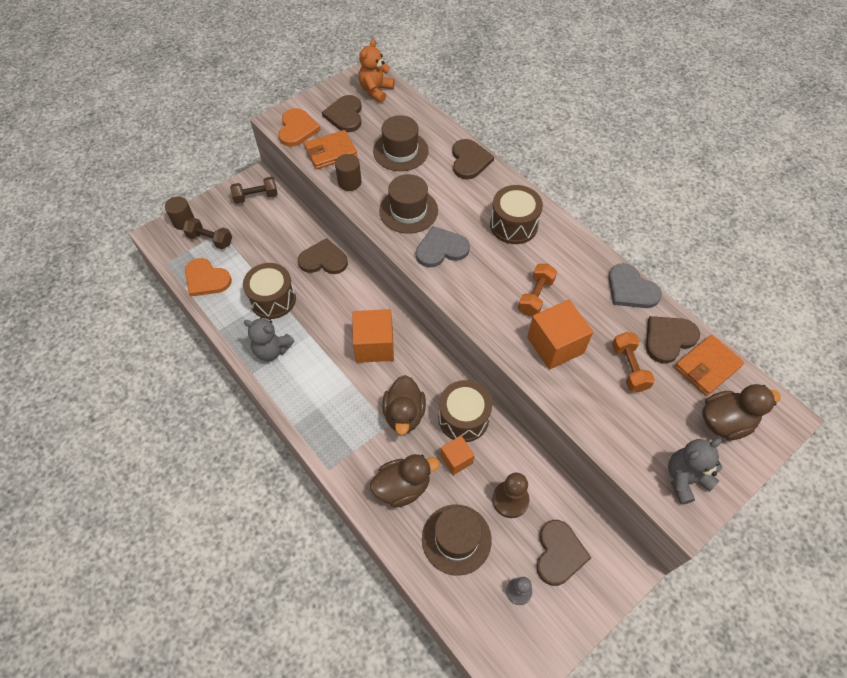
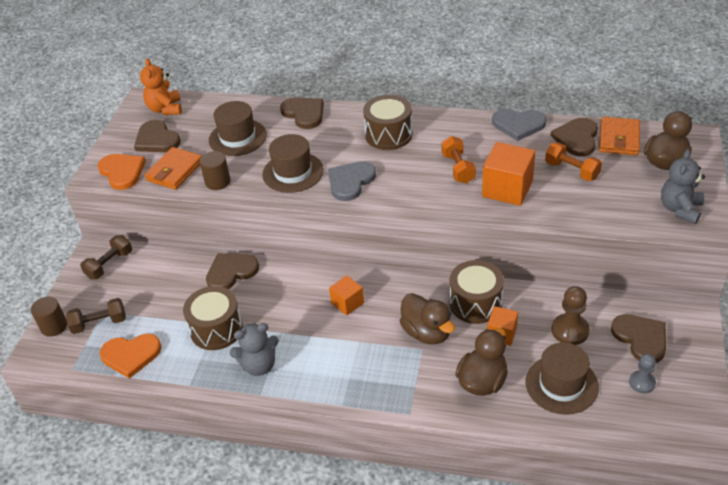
camera: 35 degrees left, 15 degrees down
orange cube [352,309,394,363] -> orange cube [329,275,364,316], size x0.59

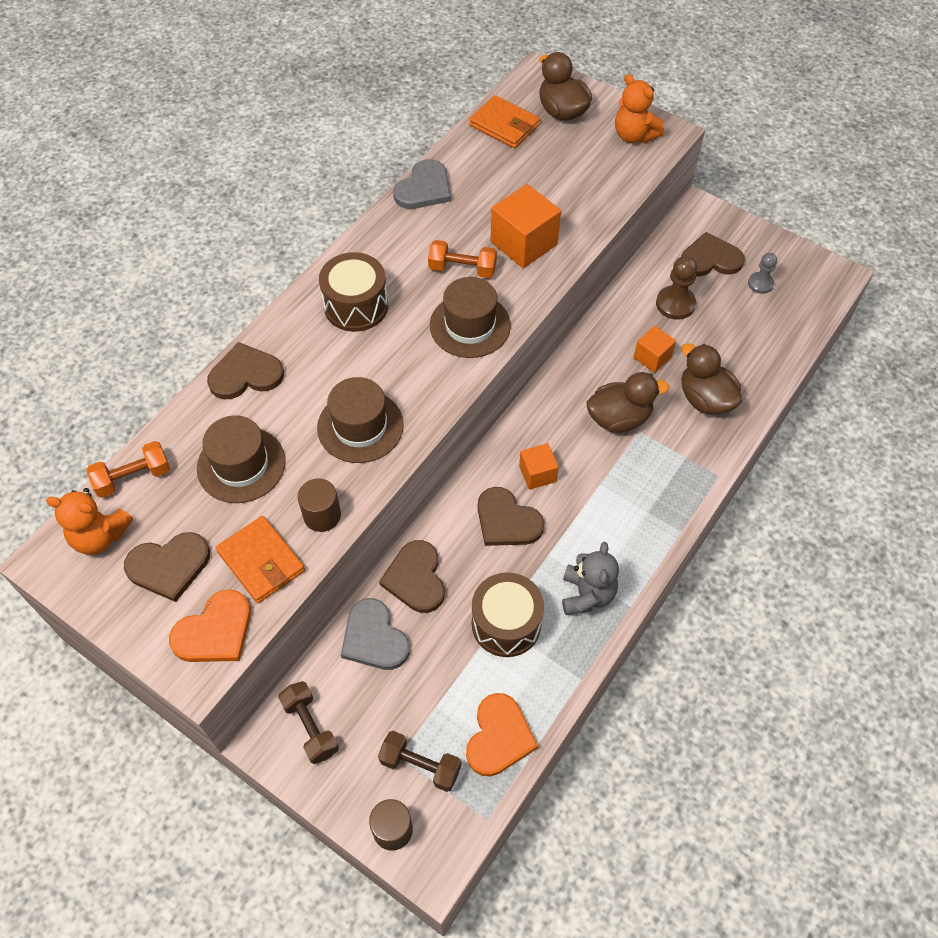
camera: 70 degrees left, 15 degrees up
brown dumbbell [66,298,126,334] -> brown dumbbell turned 75 degrees counterclockwise [378,731,461,792]
orange heart [98,154,146,190] -> orange heart turned 150 degrees clockwise [169,589,251,662]
grey heart [328,161,376,201] -> grey heart moved to [341,598,410,670]
brown drum [450,260,504,324] -> none
brown hat [526,342,599,415] -> brown hat moved to [430,277,511,358]
orange dumbbell [545,142,602,181] -> orange dumbbell moved to [86,441,170,498]
brown heart [551,118,598,156] -> brown heart moved to [478,487,544,546]
grey teddy bear [661,149,705,224] -> orange teddy bear [615,74,664,143]

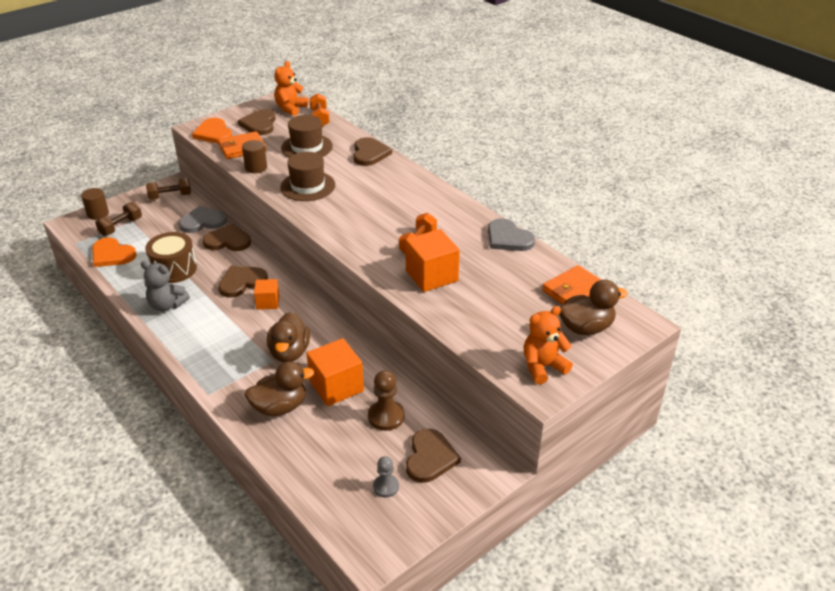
camera: 105 degrees right, 20 degrees down
brown drum [319,252,388,332] -> none
brown hat [430,277,511,358] -> none
orange cube [634,326,676,373] -> orange cube [306,338,364,406], size x1.71

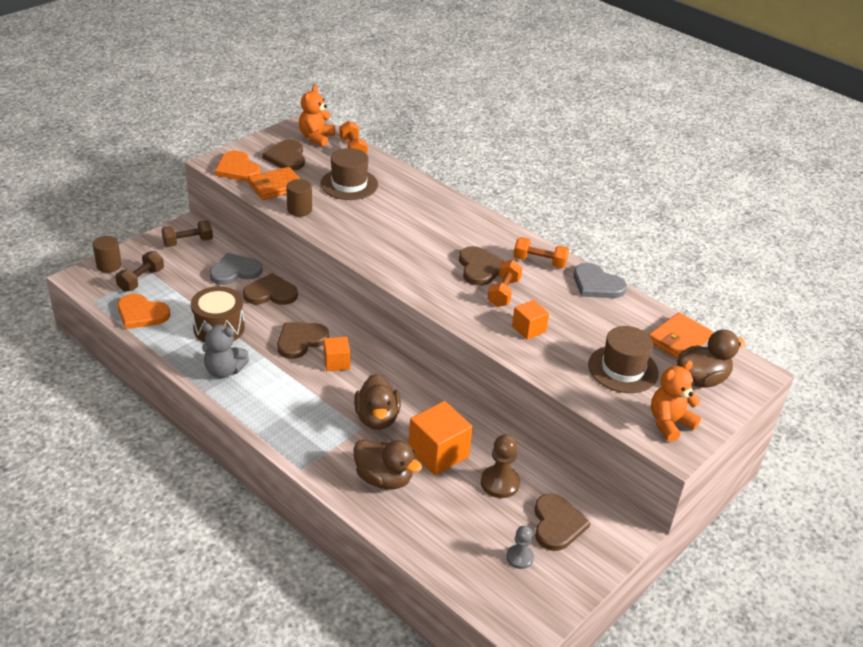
camera: 10 degrees left, 0 degrees up
brown duck [245,361,315,416] -> brown duck turned 60 degrees clockwise [353,439,422,490]
brown hat [280,152,335,201] -> brown hat moved to [588,326,659,393]
brown heart [353,137,392,166] -> brown heart moved to [459,246,505,286]
orange cube [405,229,460,292] -> orange cube [512,300,549,340], size x0.59
none -> orange dumbbell [513,237,569,269]

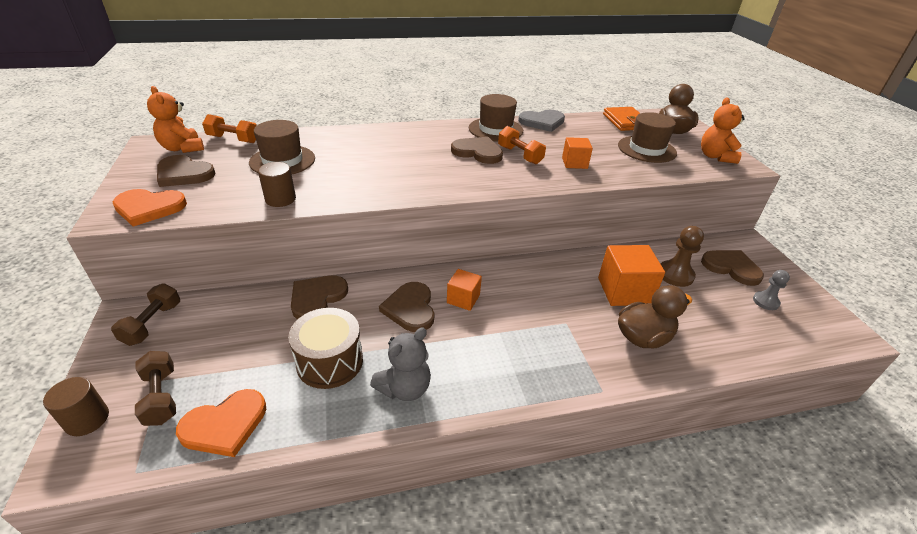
camera: 55 degrees left, 0 degrees up
grey heart [210,253,263,285] -> none
orange wallet [248,167,300,200] -> none
brown duck [354,374,401,430] -> none
orange dumbbell [513,237,569,269] -> brown hat [469,94,523,142]

